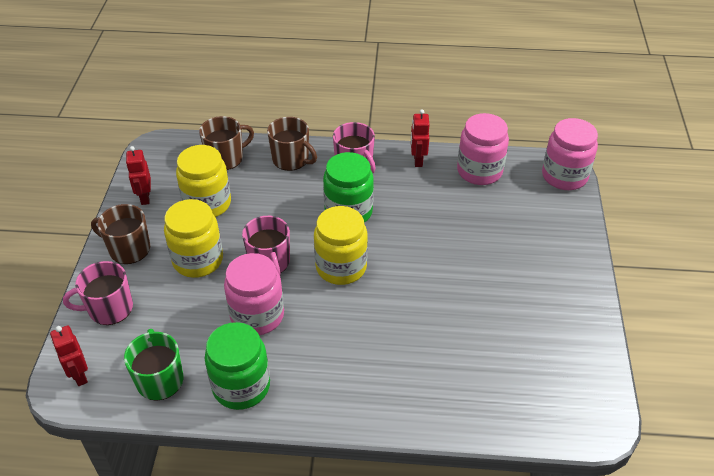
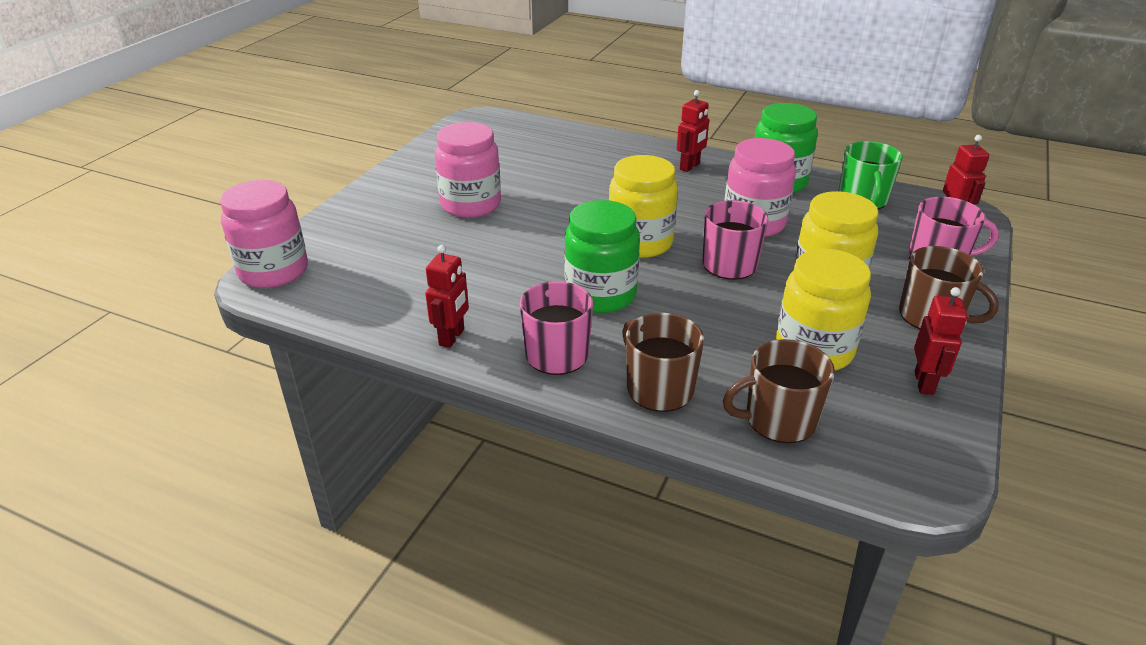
camera: 160 degrees left, 10 degrees down
pink jar [457,113,509,185] -> pink jar moved to [435,122,501,218]
none -> red robot [677,90,709,172]

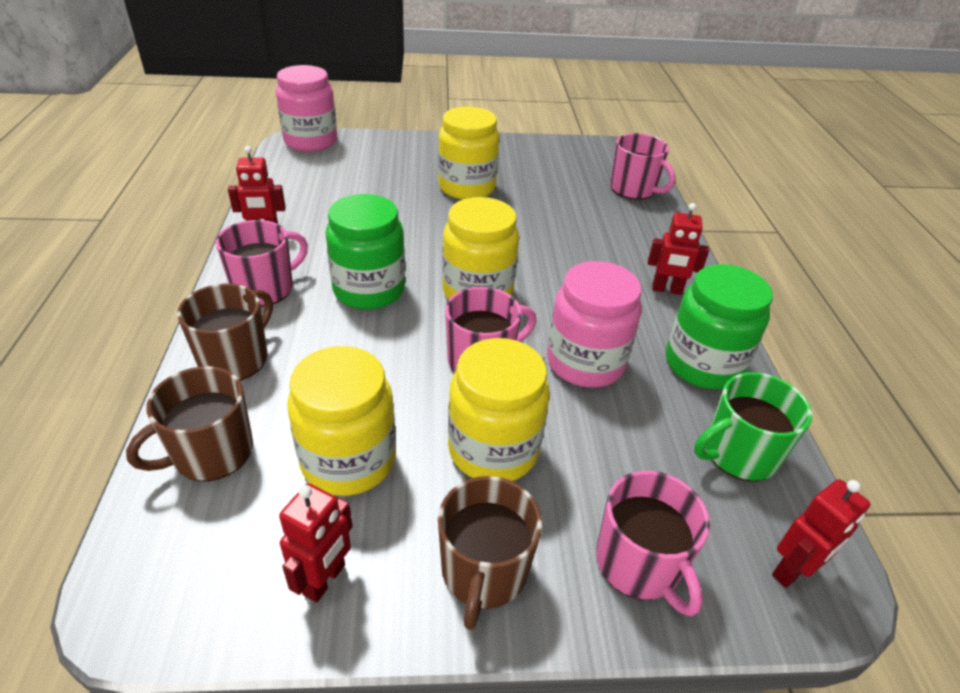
camera: 60 degrees right, 5 degrees up
pink jar [435,122,501,218] -> yellow jar [438,107,500,200]
brown mug [723,339,835,443] -> brown mug turned 90 degrees counterclockwise [126,366,253,481]
red robot [914,287,968,395] -> red robot turned 45 degrees counterclockwise [279,483,353,603]
none -> pink mug [610,133,676,200]

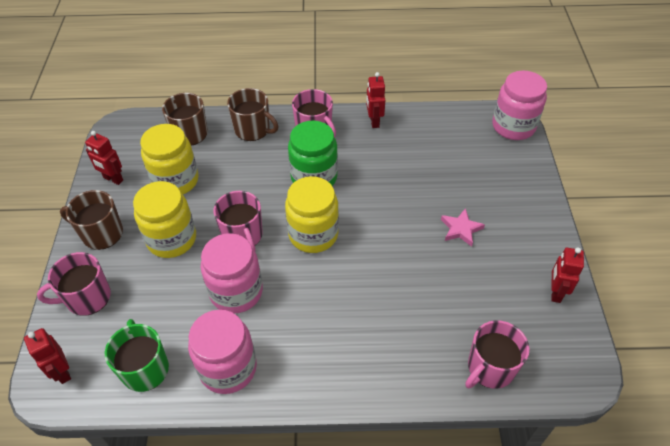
camera: 95 degrees right, 10 degrees up
yellow jar [438,107,500,200] -> pink star [441,208,485,247]
red robot [648,203,709,295] -> red robot moved to [551,247,584,303]
green jar [666,264,773,389] -> pink jar [188,310,257,394]

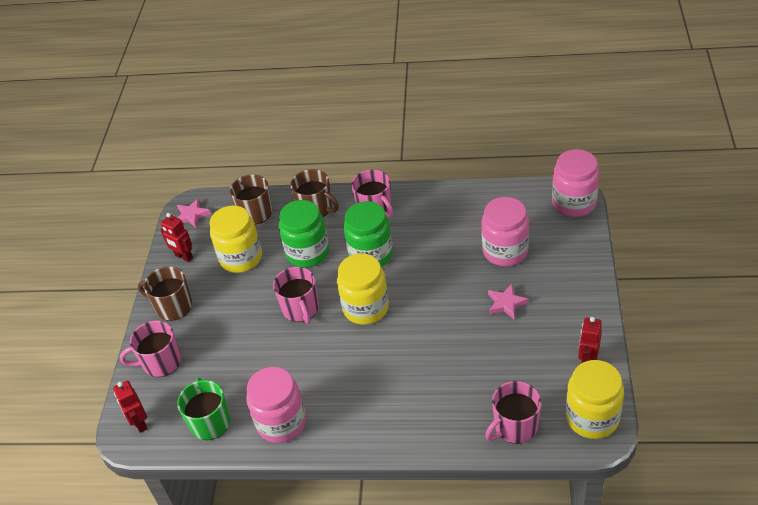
camera: 10 degrees right, 5 degrees down
yellow jar [133,181,196,258] -> yellow jar moved to [566,360,624,439]
pink jar [201,233,263,313] -> pink jar moved to [481,197,529,266]
red robot [366,72,385,128] -> none
none -> pink star [177,198,211,228]
none -> green jar [279,200,329,268]

